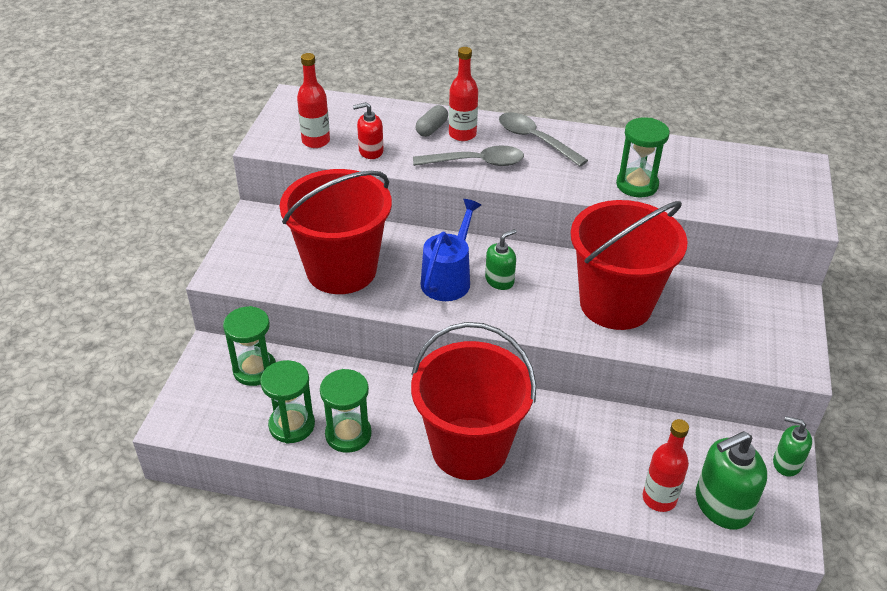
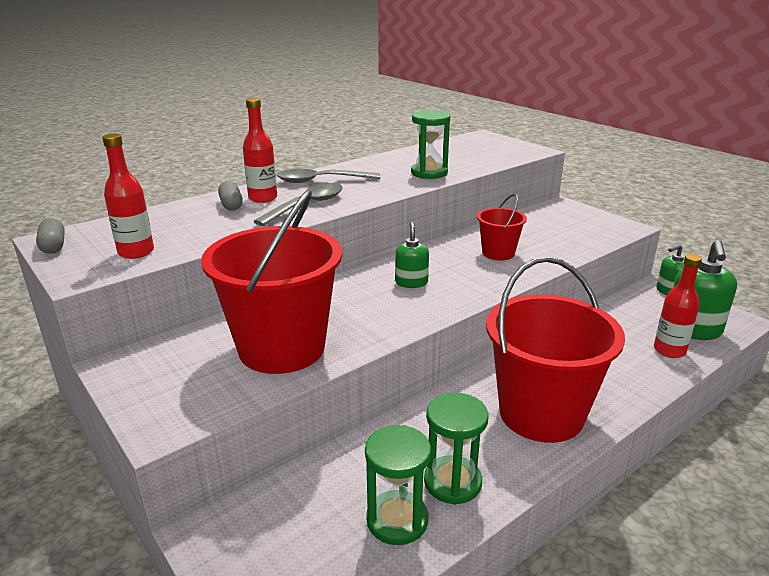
camera: 50 degrees left, 15 degrees down
green hourglass [223,306,276,386] -> none
red soap dispenser [353,102,384,159] -> none
blue watering can [421,199,481,301] -> none
red bucket [571,200,688,330] -> red bucket [477,194,527,261], size x0.49
none -> grey capsule [36,218,65,254]

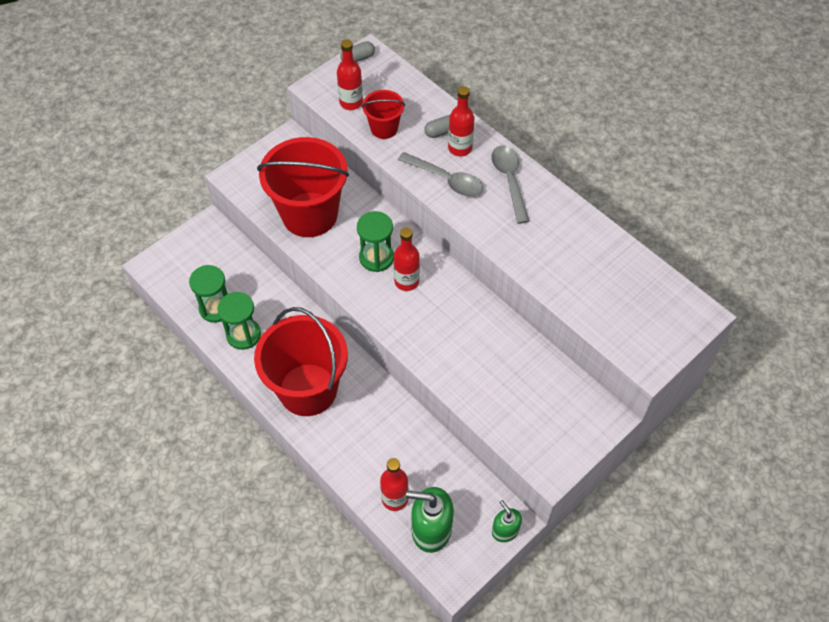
camera: 85 degrees right, 30 degrees up
green soap dispenser [395,222,429,288] -> red bottle [394,228,420,291]
green hourglass [411,110,450,179] -> green hourglass moved to [357,211,394,272]
red bucket [477,194,527,261] -> red bucket moved to [362,90,405,139]

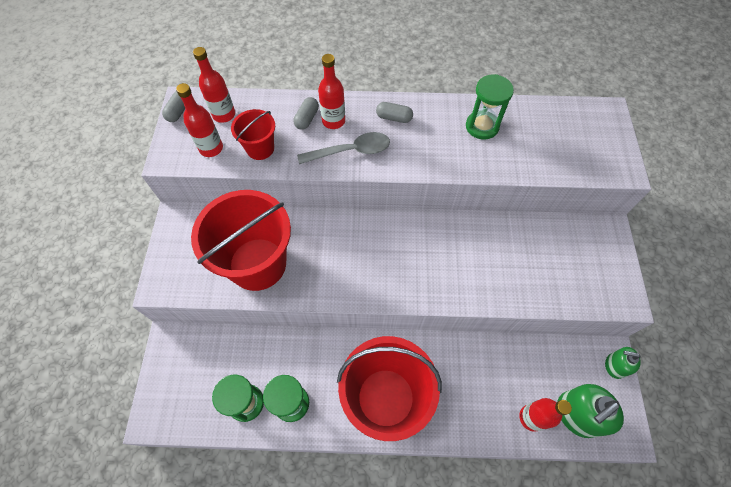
camera: 45 degrees left, 5 degrees up
green hourglass [357,211,394,272] -> green hourglass moved to [466,74,514,140]
red bottle [394,228,420,291] -> red bottle moved to [193,47,235,123]
grey spoon [491,145,529,224] -> grey capsule [376,102,413,123]

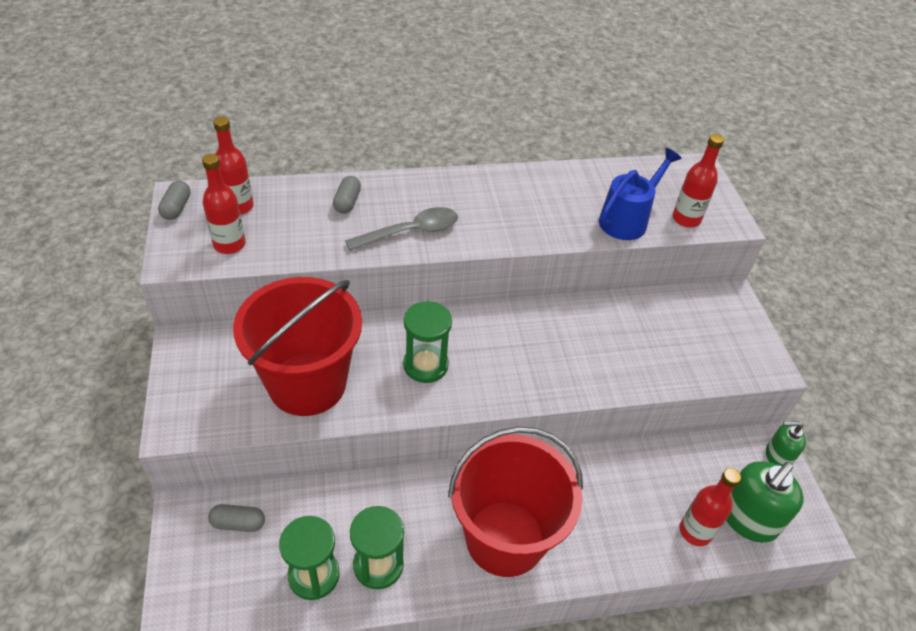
camera: 15 degrees left, 15 degrees down
red bucket [231,109,275,160] -> none
red bottle [318,54,345,129] -> red bottle moved to [673,134,724,228]
grey capsule [376,102,413,123] -> grey capsule moved to [208,504,265,532]
green hourglass [466,74,514,140] -> green hourglass moved to [403,301,452,383]
none -> blue watering can [599,148,681,240]

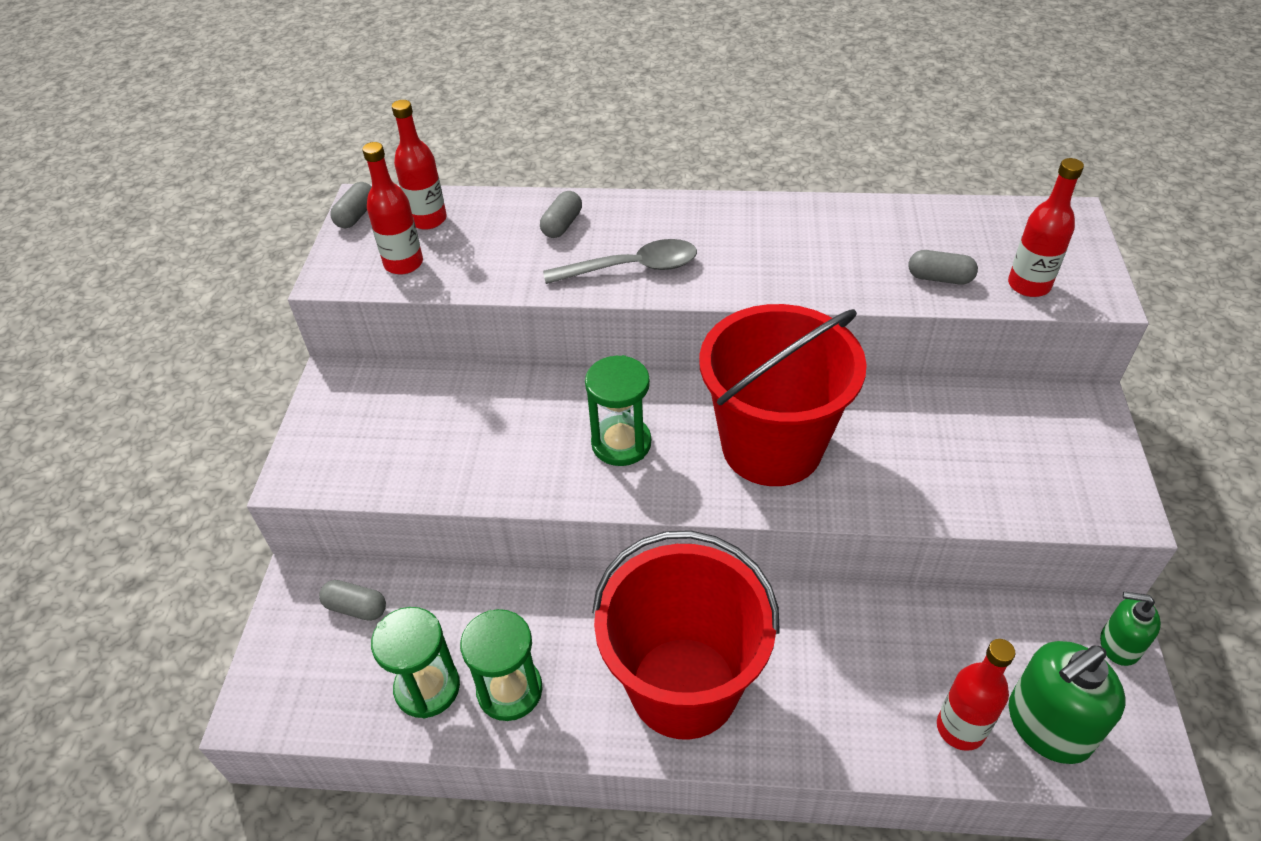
camera: 20 degrees right, 0 degrees up
red bucket [233,277,362,416] -> red bucket moved to [699,304,867,486]
blue watering can [599,148,681,240] -> grey capsule [908,250,978,284]

